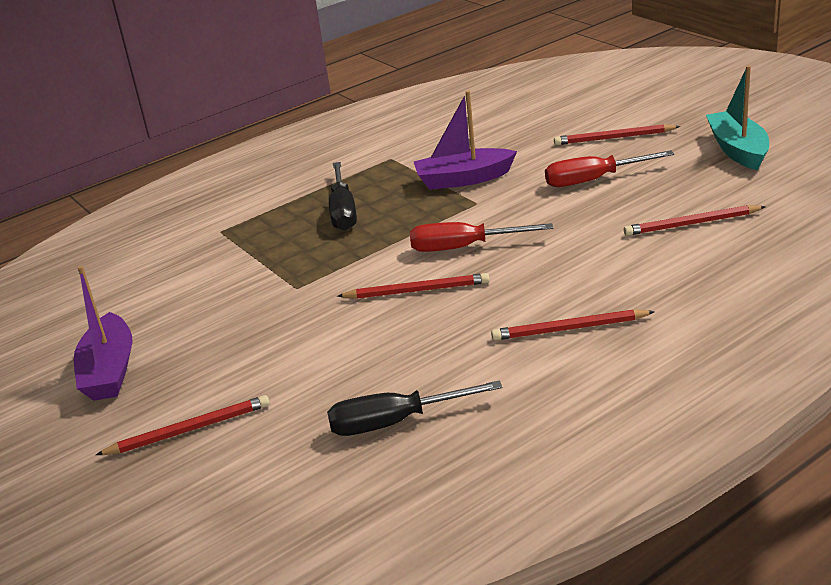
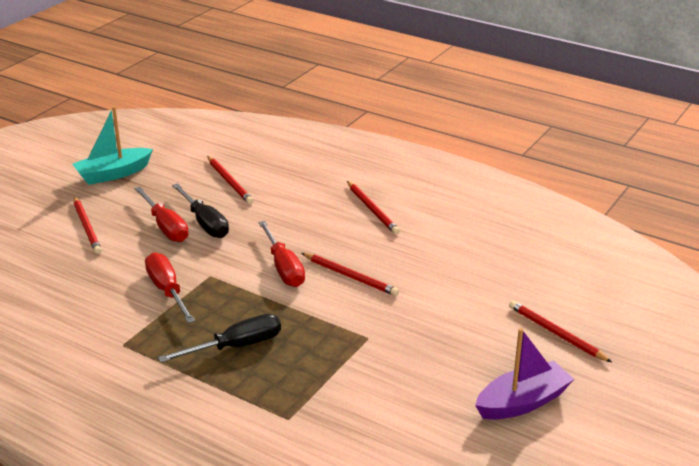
camera: 115 degrees left, 0 degrees up
black screwdriver [327,380,503,436] -> black screwdriver moved to [172,183,229,238]
red pencil [337,273,490,299] -> red pencil turned 150 degrees clockwise [302,253,399,296]
purple boat [414,91,517,190] -> red screwdriver [145,252,195,323]

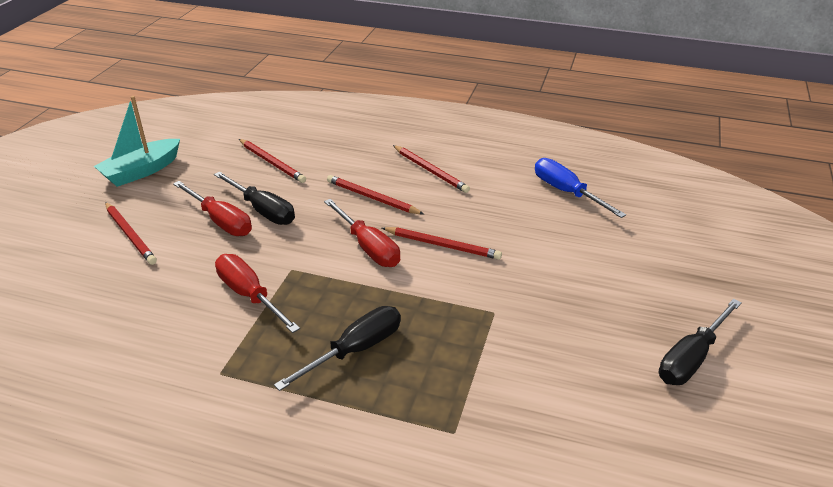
camera: 15 degrees left, 5 degrees up
purple boat [475,328,574,420] -> black screwdriver [659,299,742,385]
red pencil [509,301,612,362] -> red pencil moved to [327,175,424,214]
none -> blue screwdriver [535,158,626,218]

